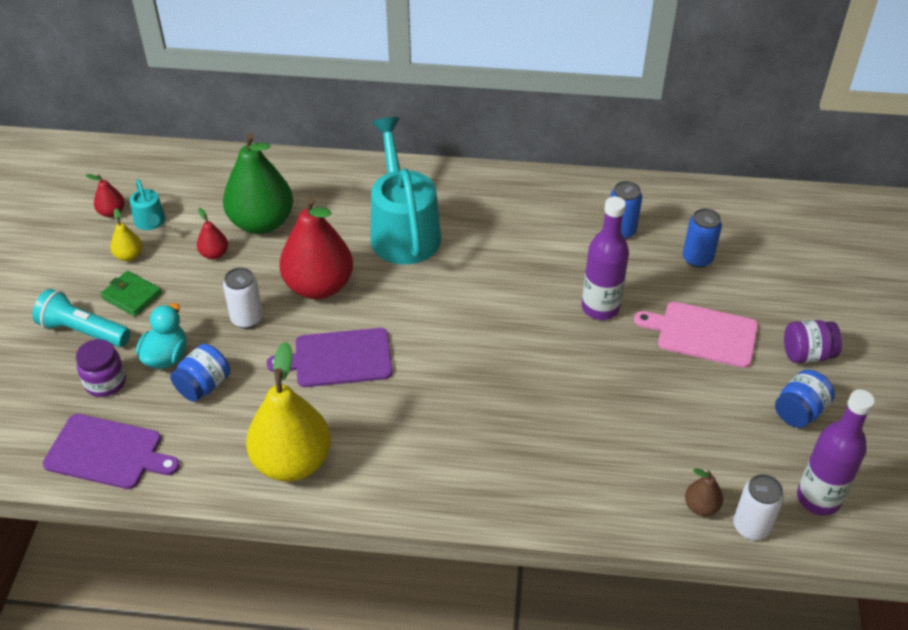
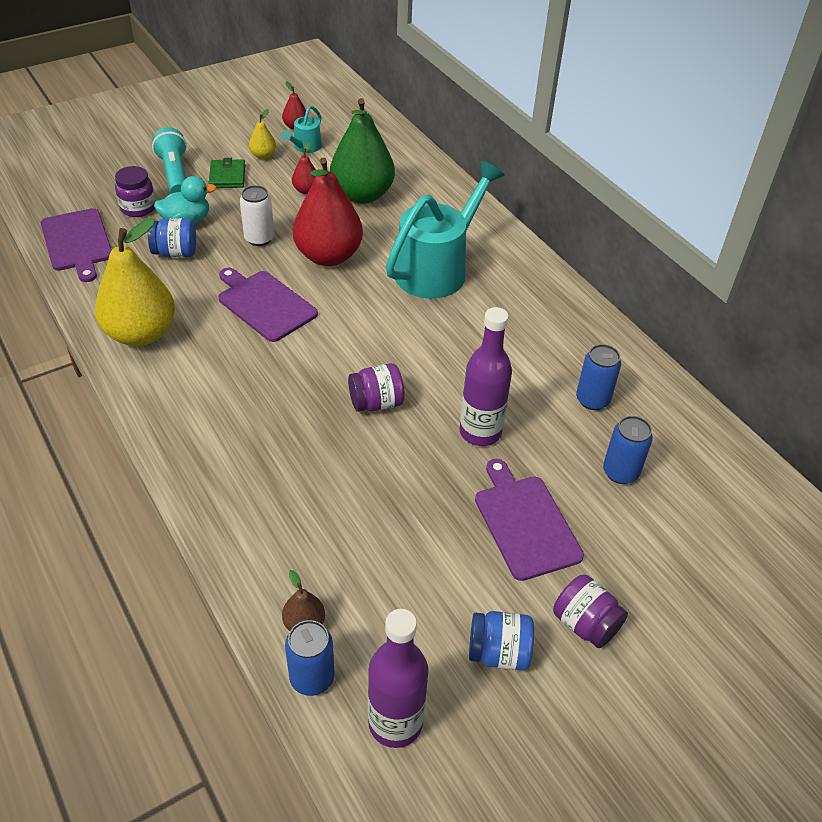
camera: 50 degrees right, 0 degrees up
pink cutting board [634,302,758,368] -> purple cutting board [475,459,584,581]
white can [733,474,784,540] -> blue can [285,620,335,696]
none -> purple jar [348,363,405,412]

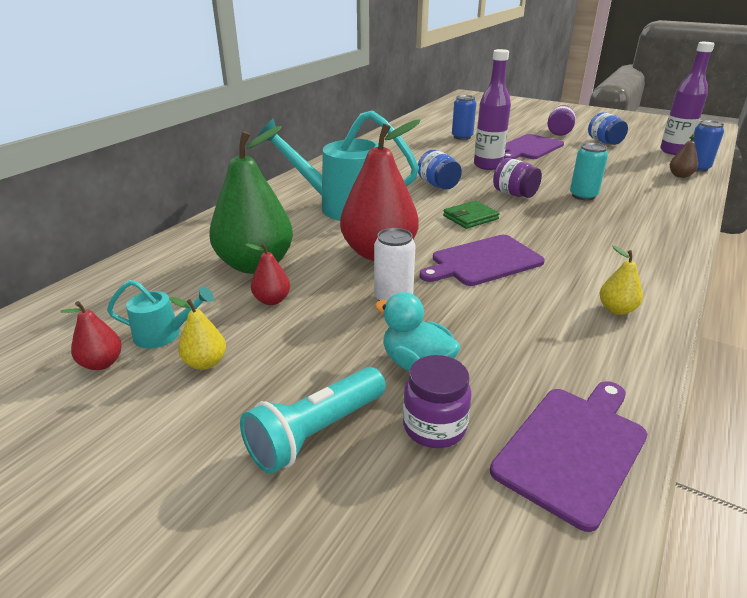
camera: 115 degrees left, 15 degrees down
yellow pear [95,218,175,346] -> yellow pear [599,246,643,315], size x0.44
blue jar [148,218,196,257] -> blue jar moved to [418,150,462,189]
green wallet [209,158,245,188] -> green wallet moved to [443,201,500,229]
purple cutting board [218,268,318,342] -> purple cutting board turned 45 degrees clockwise [420,235,545,286]
blue can [576,344,621,410] -> none
none -> turquoise can [570,143,608,200]

